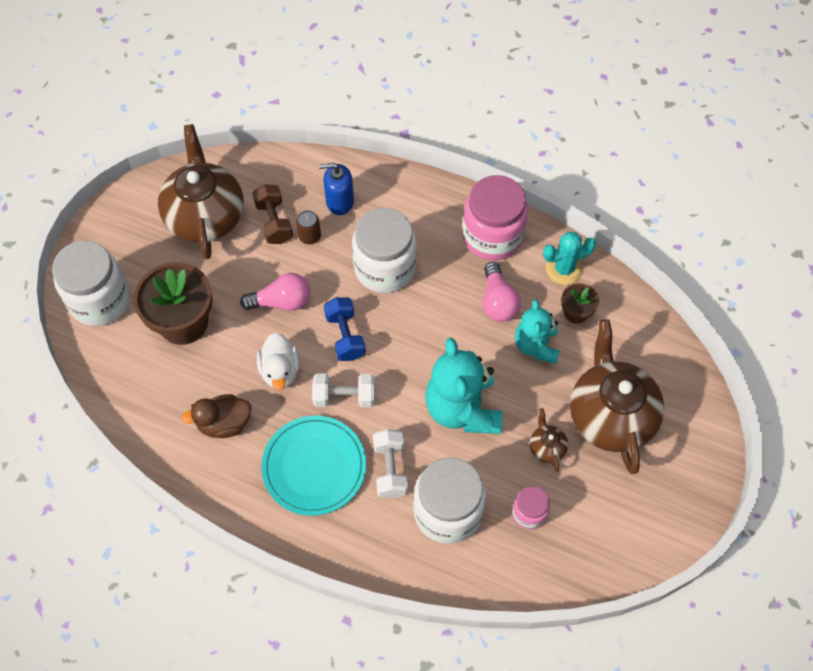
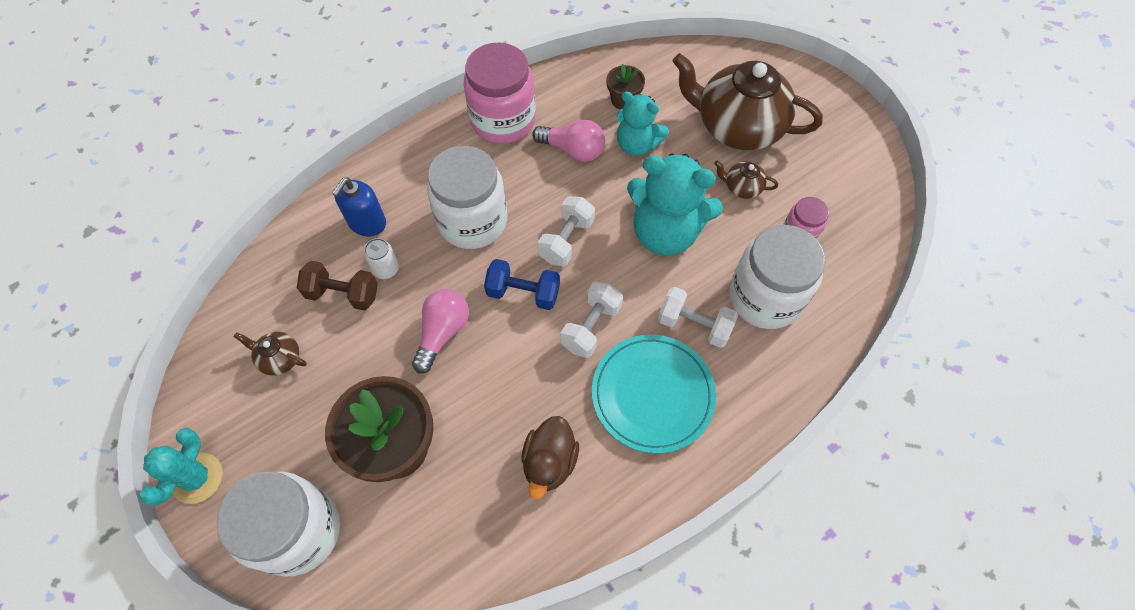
camera: 60 degrees left, 0 degrees up
brown teapot [158,124,244,259] -> brown teapot [233,332,307,376], size x0.42
white duck [257,332,300,390] -> none
brown can [296,210,321,244] -> white can [364,238,399,279]
turquoise cactus [543,232,596,285] -> turquoise cactus moved to [139,428,223,505]
none -> white dumbbell [537,196,595,266]

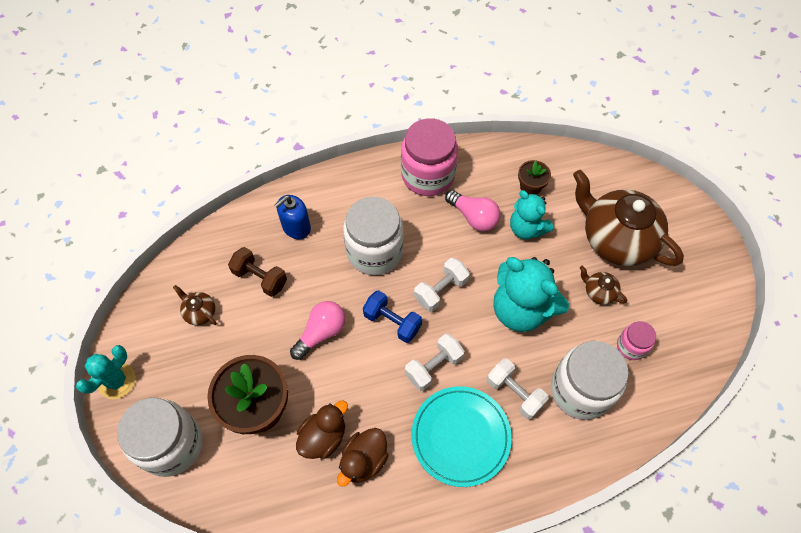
camera: 20 degrees right, 0 degrees up
white can [364,238,399,279] -> none
none -> brown duck [296,400,348,459]

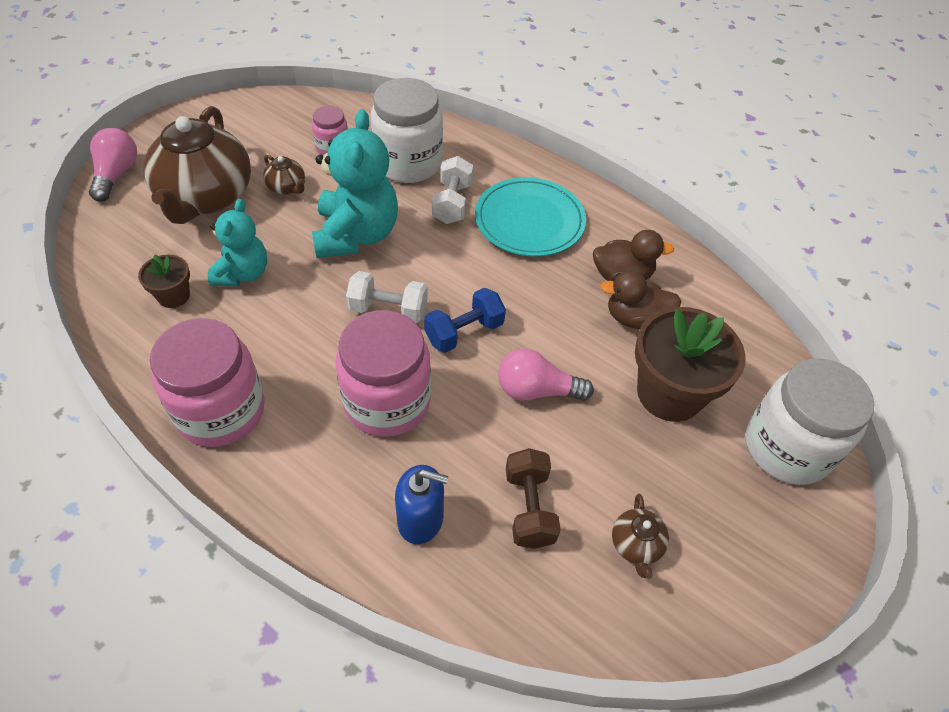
camera: 130 degrees left, 10 degrees down
turquoise cactus [76,345,136,399] -> none
white jar [343,197,404,275] -> pink jar [335,310,431,437]
blue dumbbell [363,290,422,343] -> blue dumbbell turned 60 degrees clockwise [424,288,506,353]
white dumbbell [405,334,464,391] -> none
pink light bulb [445,190,501,232] -> pink light bulb moved to [89,128,137,202]
brown teapot [580,266,627,305] -> brown teapot turned 45 degrees counterclockwise [263,155,305,195]

